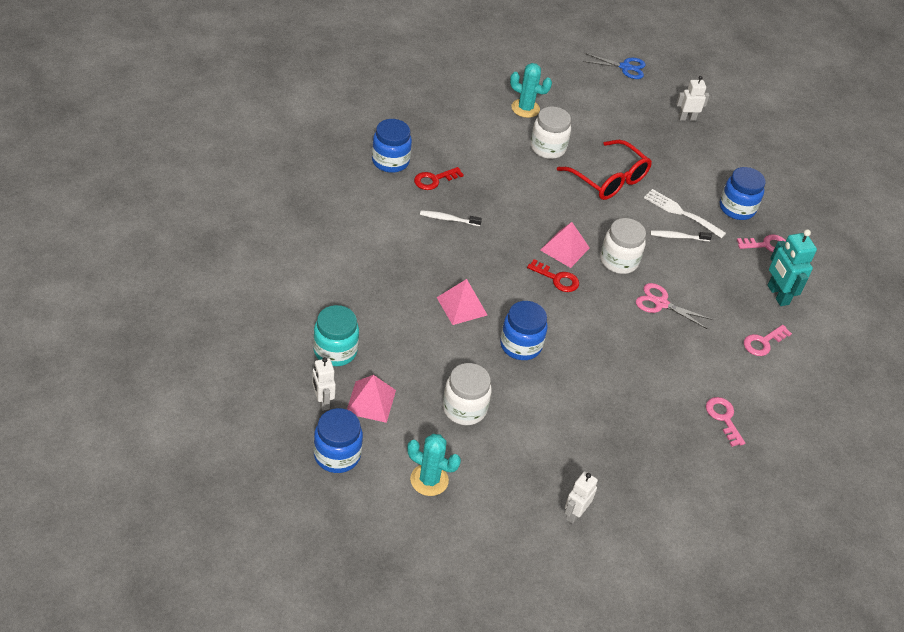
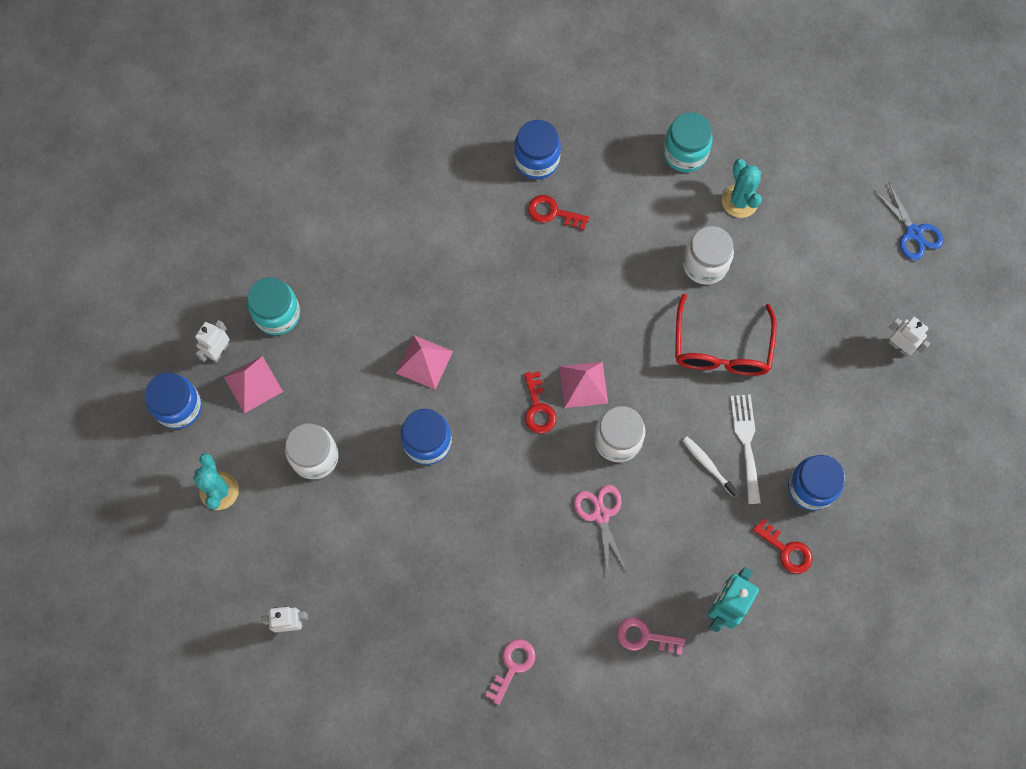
camera: 55 degrees right, 25 degrees up
white toothbrush [420,210,482,226] -> none
pink key [737,234,786,252] -> red key [753,518,813,574]
none -> turquoise jar [663,112,713,172]

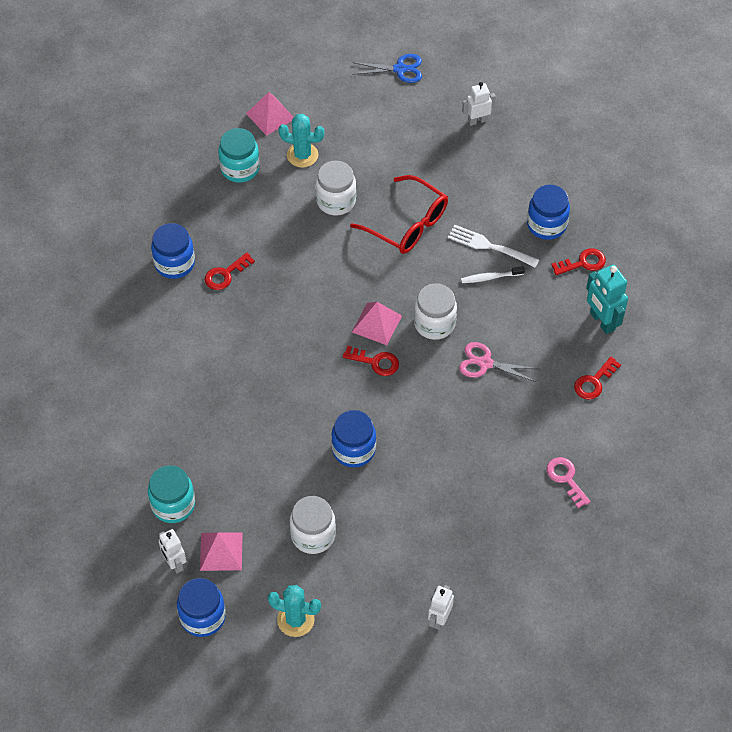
camera: 60 degrees left, 15 degrees down
pink pyramid [396,335,453,390] -> pink pyramid moved to [246,92,294,136]
pink key [617,617,685,655] -> red key [574,357,621,400]

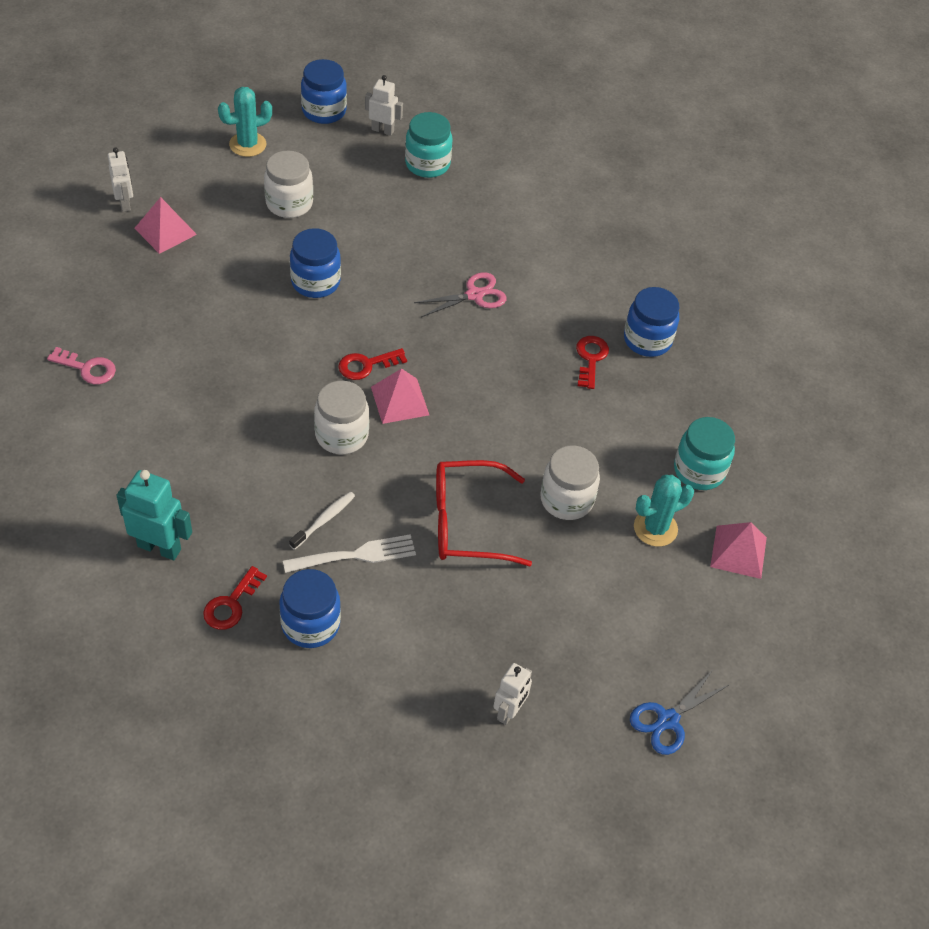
camera: 135 degrees right, 5 degrees down
pink pyramid [200,532,243,571] -> pink pyramid moved to [134,197,197,254]
pink scissors [459,342,539,382] -> pink scissors moved to [414,272,507,317]
red key [574,357,621,400] -> none

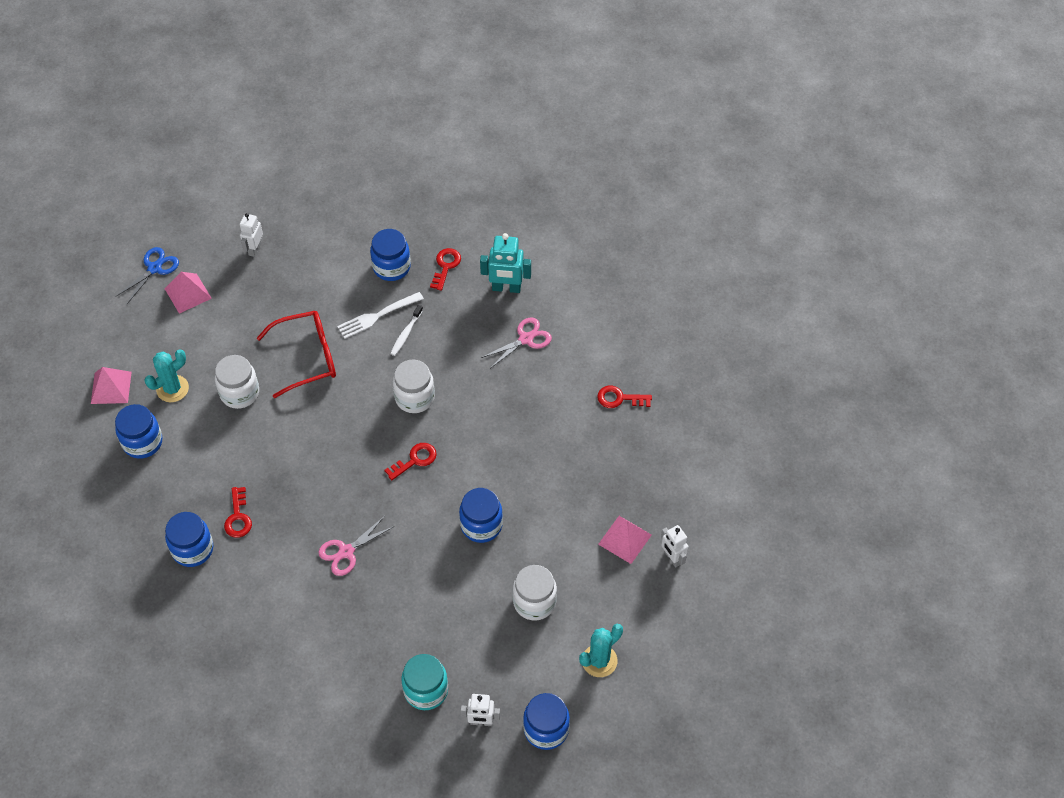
camera: 170 degrees right, 5 degrees up
pink key [47,347,116,384] -> red key [597,386,652,408]
pink pyramid [371,368,429,424] -> pink pyramid moved to [164,272,212,314]
turquoise jar [674,417,735,490] -> blue jar [115,404,162,459]
none -> pink scissors [481,318,552,368]

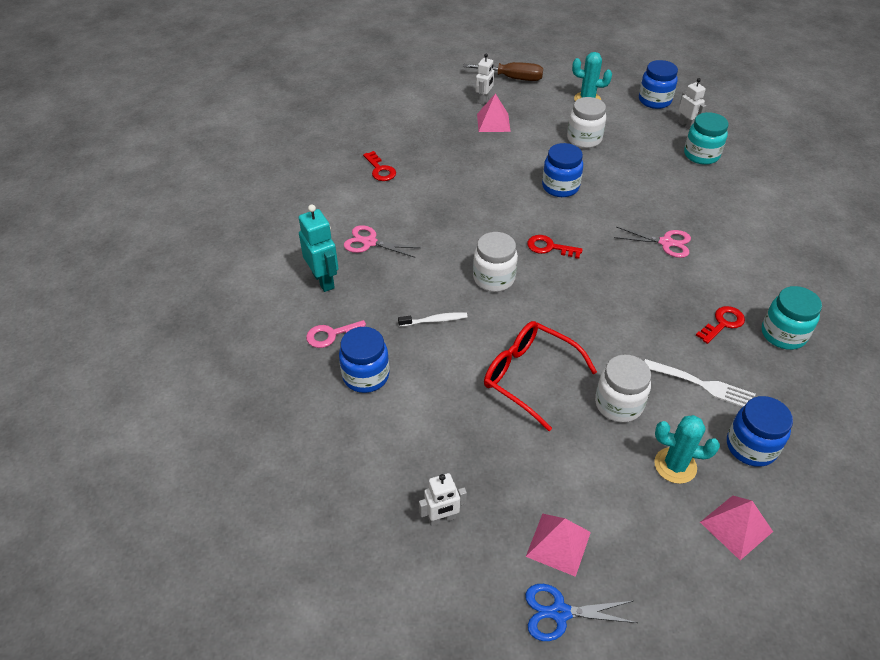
camera: 125 degrees left, 10 degrees down
blue jar [165,512,214,567] -> turquoise jar [762,286,822,350]
white fork [337,292,424,339] -> white fork moved to [644,359,755,407]
red key [430,248,461,291] -> pink key [306,320,366,348]
none -> brown screwdriver [463,62,543,81]

